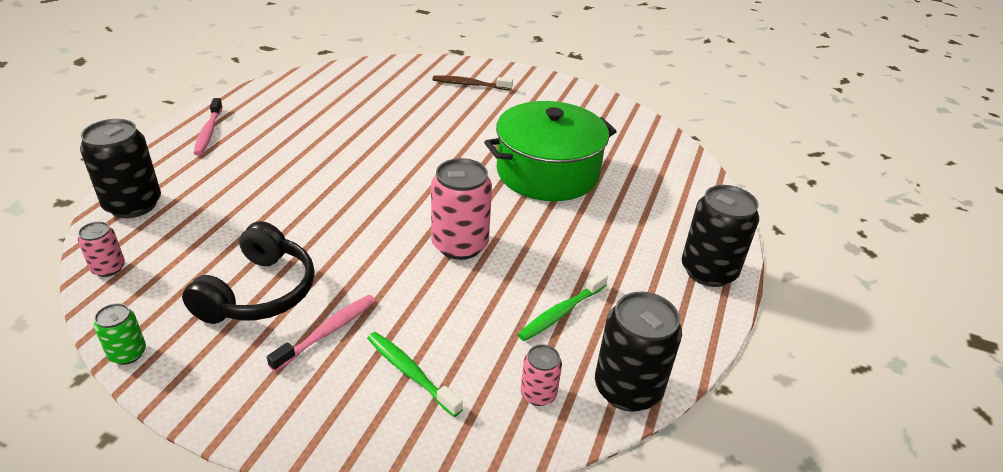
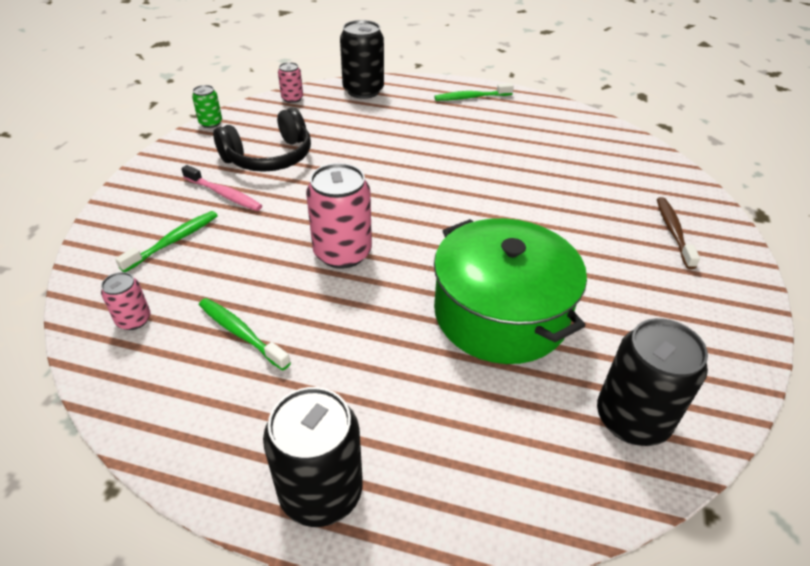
camera: 85 degrees right, 5 degrees up
black headphones [182,221,315,324] -> black headphones turned 45 degrees counterclockwise [213,108,311,172]
pink toothbrush [194,98,223,155] -> green toothbrush [434,83,514,101]
black can [595,292,682,412] -> black can moved to [597,318,708,446]

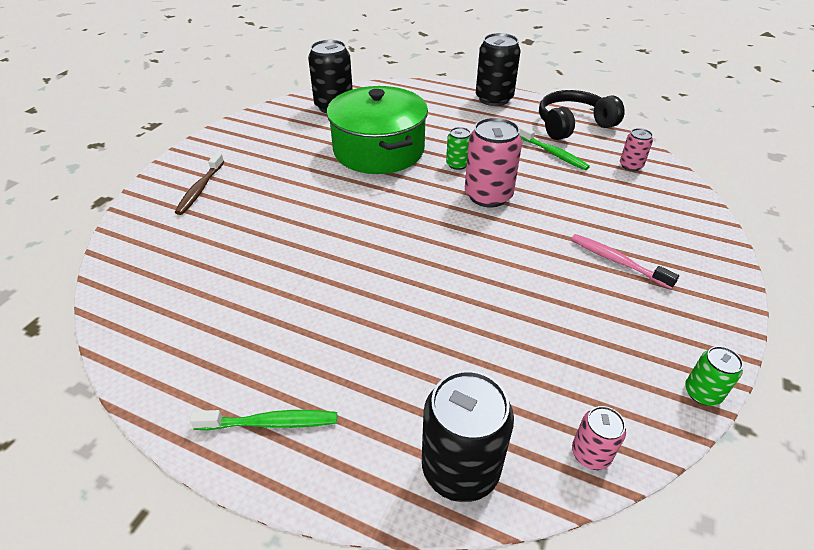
camera: 170 degrees left, 0 degrees up
green toothbrush [115,211,218,272] -> none
black headphones [213,108,311,172] -> black headphones moved to [539,90,625,140]
none -> green can [446,127,471,170]

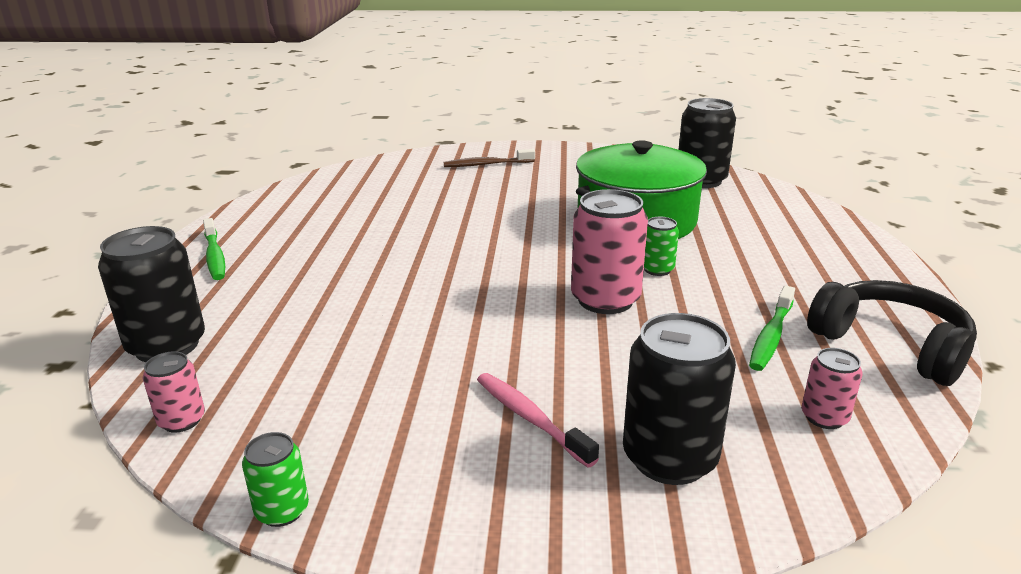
camera: 70 degrees right, 15 degrees down
black can [476,33,521,106] -> black can moved to [623,313,736,485]
pink toothbrush [571,234,679,289] -> pink toothbrush turned 60 degrees counterclockwise [477,373,599,468]

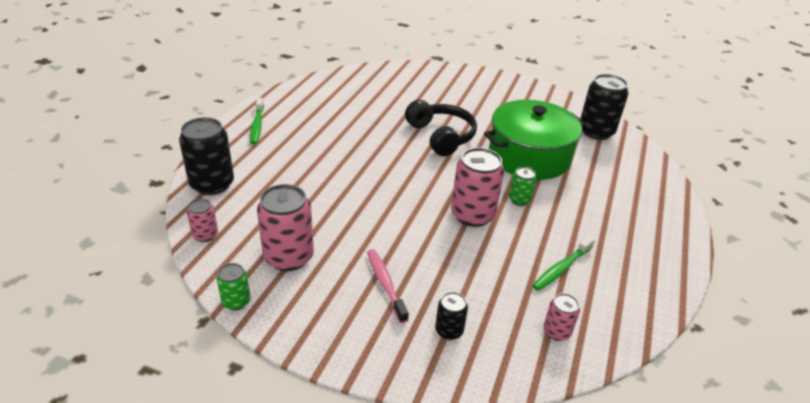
camera: 15 degrees right, 10 degrees up
brown toothbrush [444,149,535,167] -> none
black can [623,313,736,485] -> black can [435,292,468,340], size x0.52
black headphones [807,280,977,386] -> black headphones moved to [405,100,477,156]
none -> pink can [257,184,314,271]

